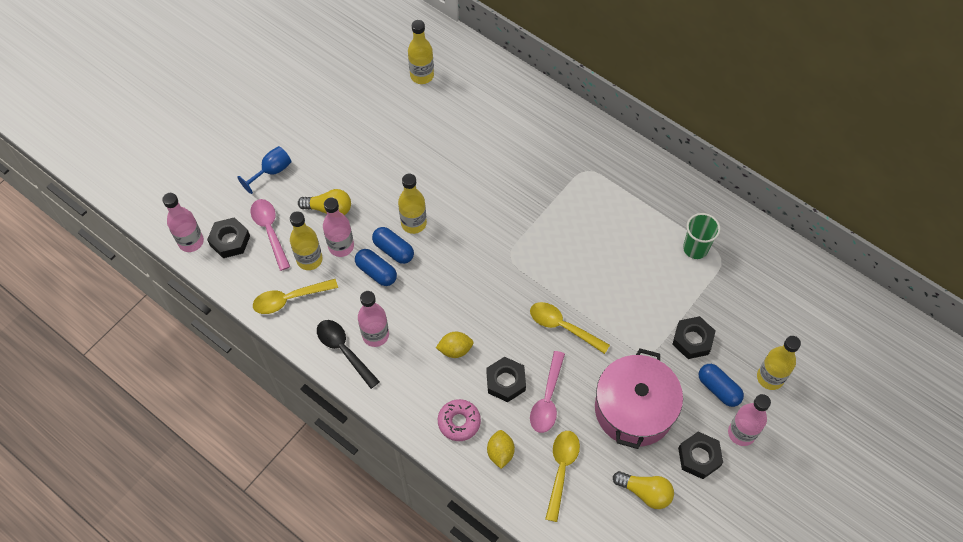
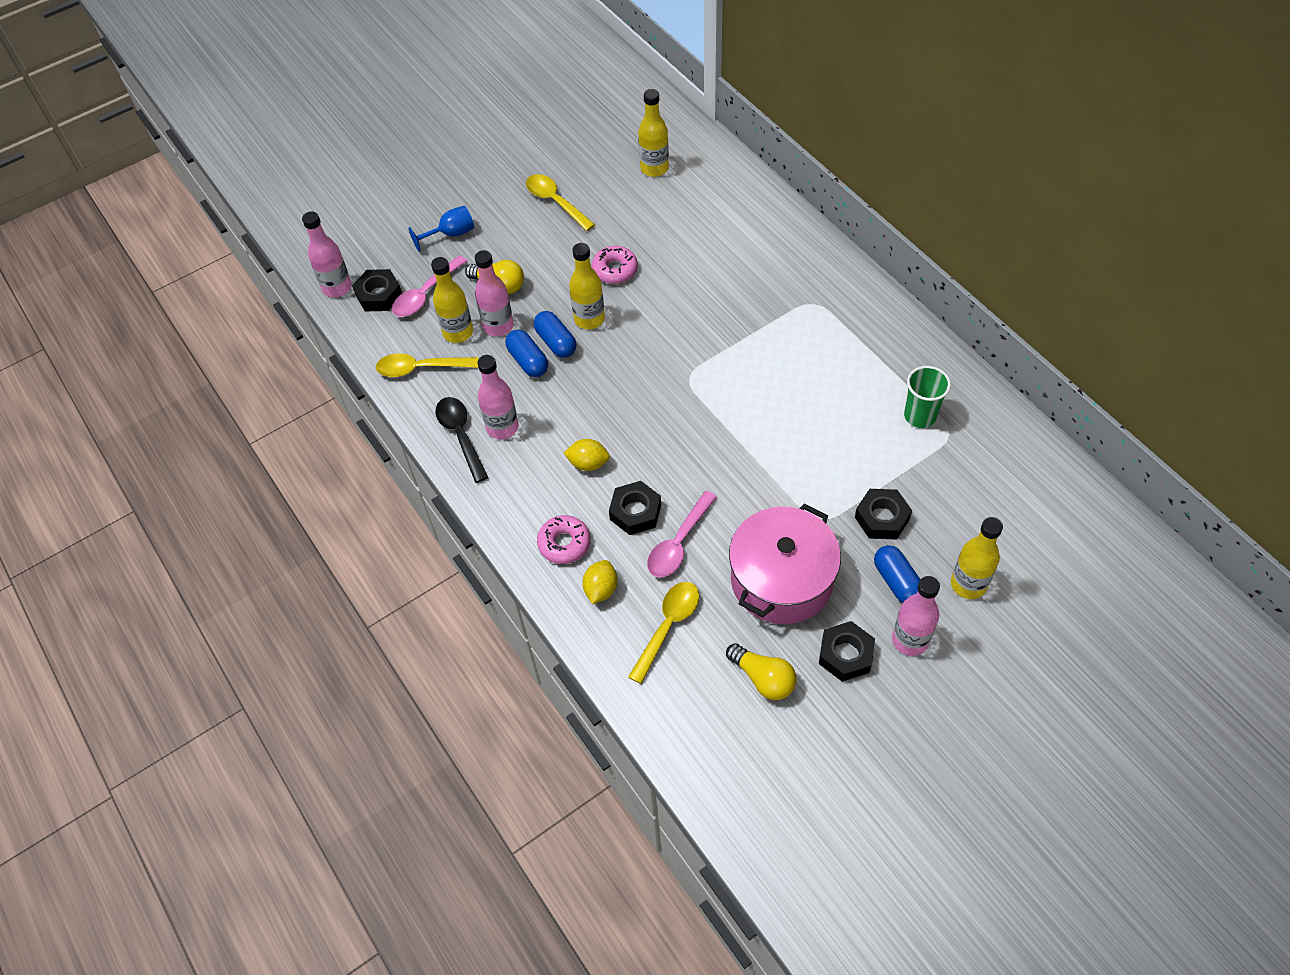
camera: 20 degrees right, 5 degrees down
pink spoon [251,199,290,271] -> pink spoon turned 135 degrees counterclockwise [392,255,467,317]
yellow spoon [530,302,610,354] -> yellow spoon moved to [526,174,595,231]
none -> pink donut [592,246,638,284]

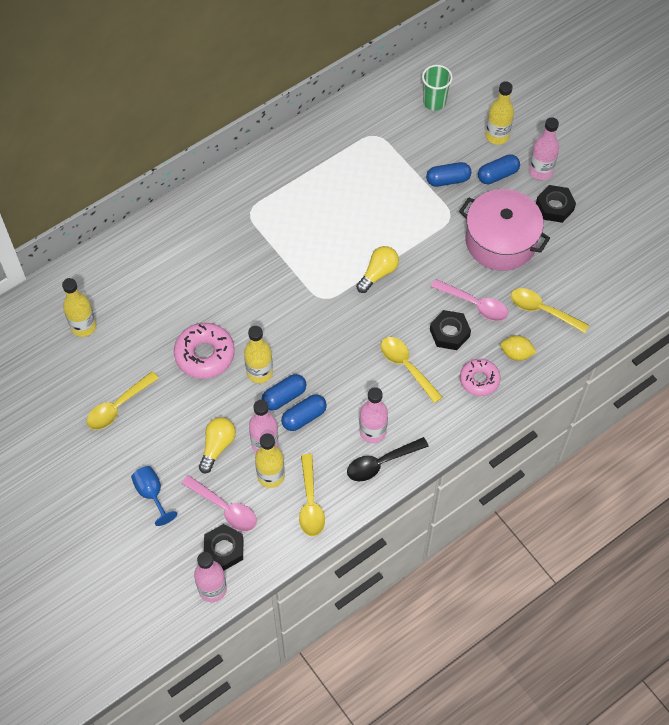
camera: 95 degrees left, 5 degrees up
yellow lemon [564,439,610,471] -> yellow spoon [381,337,442,403]
pink donut [592,246,638,284] -> pink donut [174,323,235,379], size x1.51
yellow light bulb [726,643,796,700] -> yellow light bulb moved to [356,246,399,293]
black nut [855,489,912,540] -> blue capsule [426,162,472,187]
green cup [904,366,951,428] -> green cup moved to [422,65,453,111]

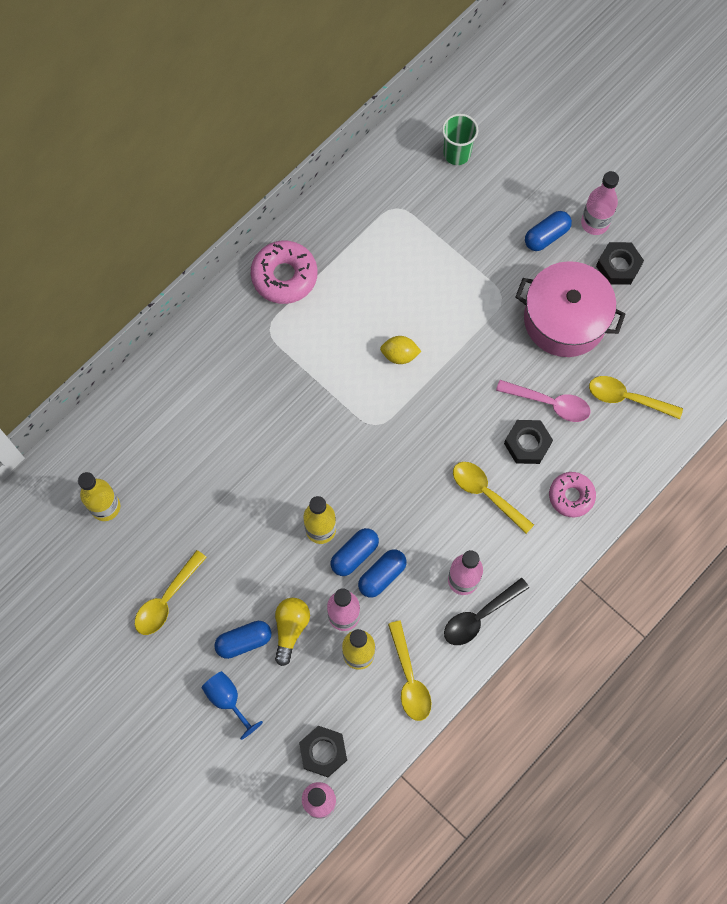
camera: 10 degrees left, 10 degrees up
pink donut [174,323,235,379] -> pink donut moved to [251,241,317,304]
pink spoon [182,475,257,531] -> none
yellow light bulb [356,246,399,293] -> none
blue capsule [426,162,472,187] -> blue capsule moved to [214,621,272,659]
yellow bottle [485,81,514,145] -> none
yellow lemon [500,335,537,361] -> yellow lemon moved to [380,336,422,364]

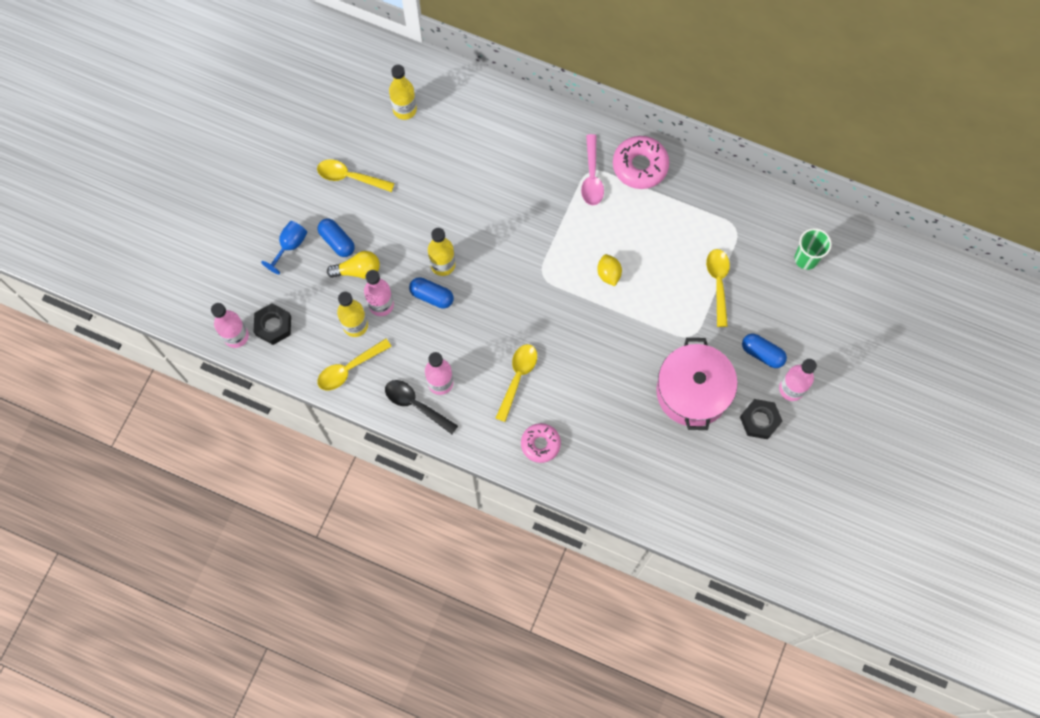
camera: 70 degrees right, 0 degrees up
blue capsule [358,549,407,598] -> none
pink spoon [496,380,591,422] -> pink spoon moved to [581,134,604,205]
black nut [504,420,553,464] -> none
yellow spoon [589,376,683,419] -> yellow spoon moved to [706,249,730,327]

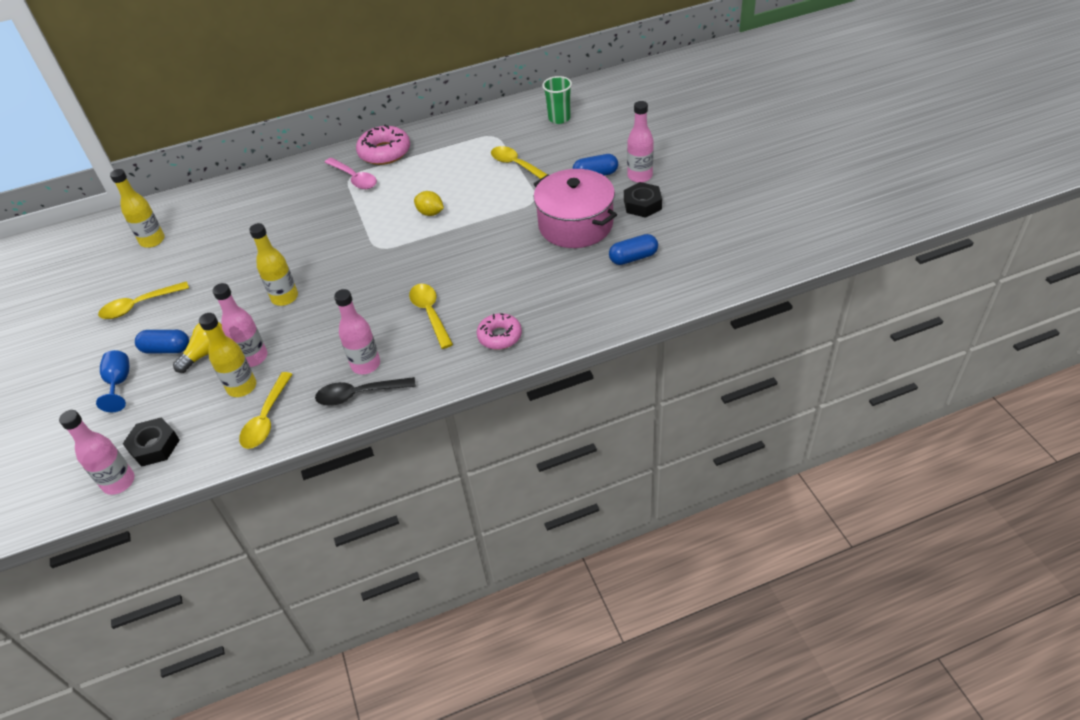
camera: 40 degrees left, 25 degrees down
blue capsule [409,277,454,309] -> blue capsule moved to [609,234,658,265]

